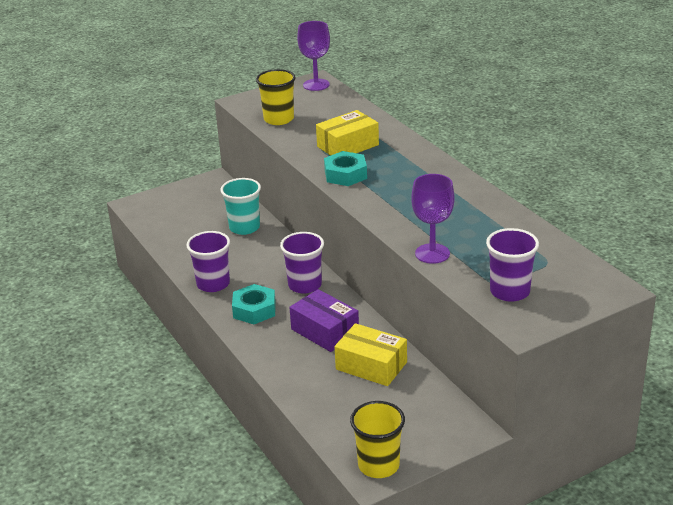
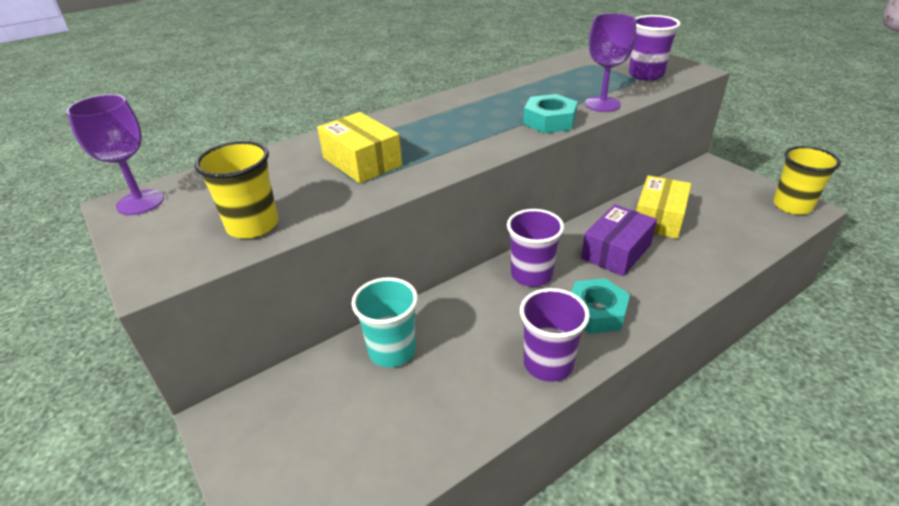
camera: 95 degrees left, 5 degrees up
turquoise nut [324,151,367,186] -> turquoise nut moved to [523,94,578,133]

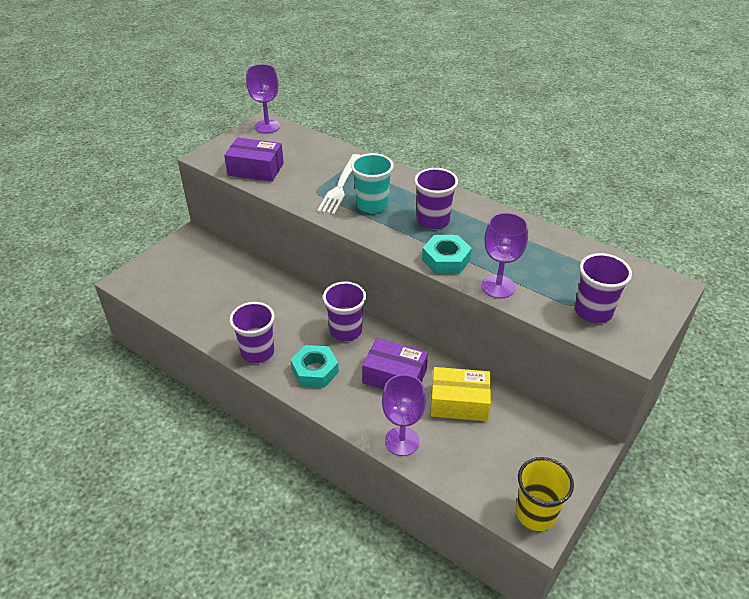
camera: 70 degrees right, 5 degrees up
yellow cup [194,141,278,239] -> purple box [224,137,284,182]
yellow box [317,112,402,183] -> white fork [317,154,360,214]
turquoise cup [352,277,418,367] -> turquoise cup moved to [351,153,394,213]
none -> purple goblet [382,374,426,456]
none -> purple cup [414,168,458,229]

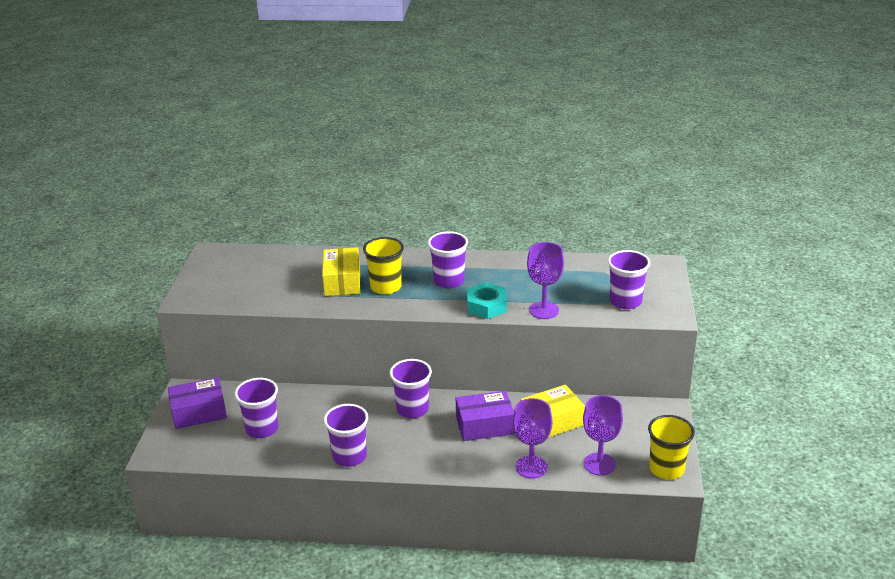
camera: 30 degrees left, 10 degrees down
purple box [224,137,284,182] -> purple box moved to [168,377,227,429]
purple goblet [246,64,280,133] -> purple goblet moved to [583,395,623,476]
turquoise nut [290,345,339,388] -> none
white fork [317,154,360,214] -> yellow box [322,247,361,296]
turquoise cup [351,153,394,213] -> yellow cup [363,237,404,294]
none -> purple cup [235,378,278,438]

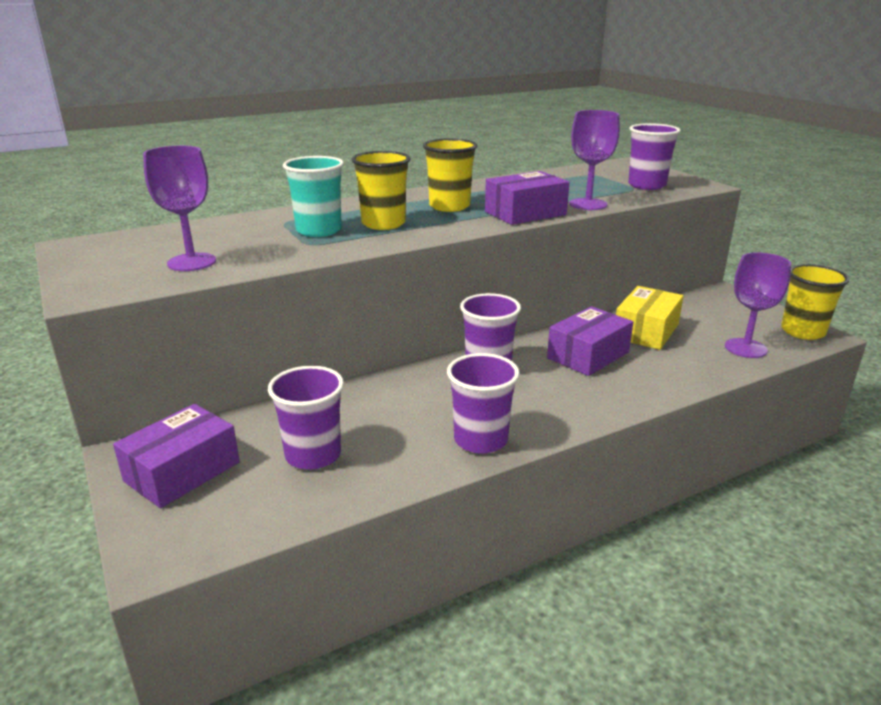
camera: 35 degrees left, 5 degrees down
yellow box [322,247,361,296] -> turquoise cup [283,156,344,237]
purple cup [428,231,468,289] -> yellow cup [423,138,477,212]
turquoise nut [467,282,507,319] -> purple box [485,171,570,225]
purple goblet [513,398,552,479] -> purple goblet moved to [143,146,216,271]

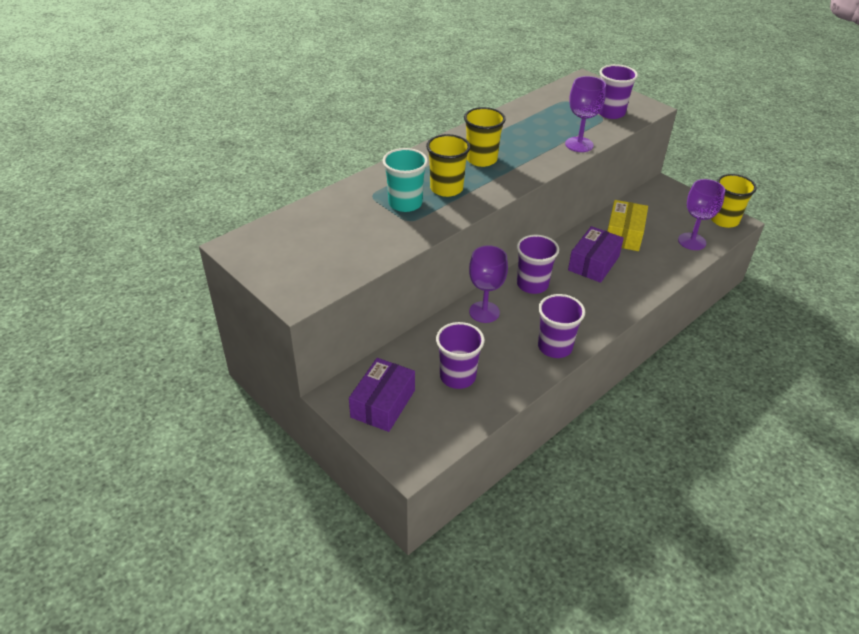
camera: 15 degrees left, 15 degrees up
purple goblet [143,146,216,271] -> purple goblet moved to [469,245,508,323]
purple box [485,171,570,225] -> none

